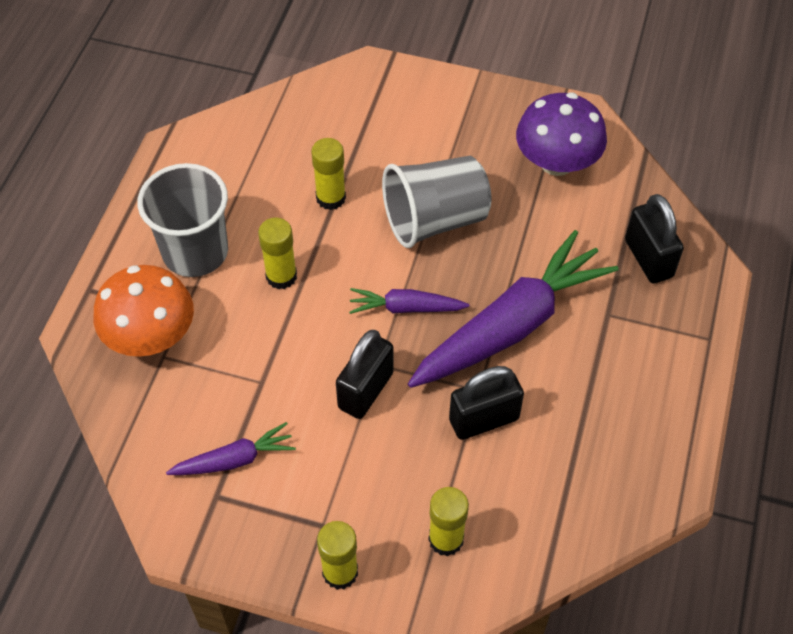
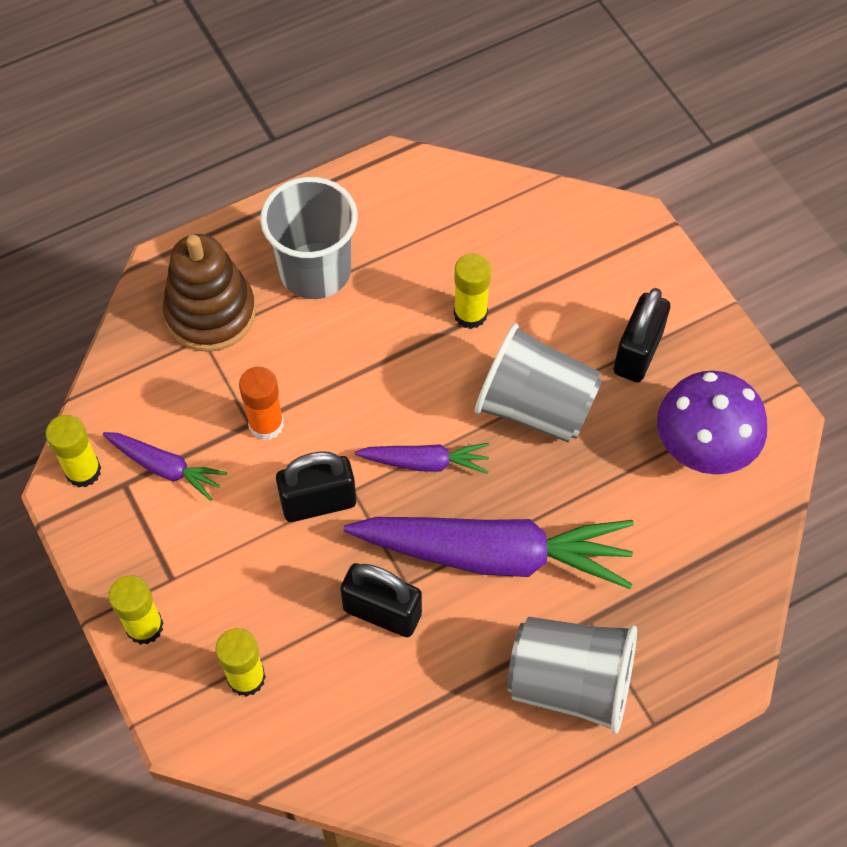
camera: 45 degrees right, 5 degrees up
orange mushroom [94,265,194,357] -> brown stacking toy [163,234,256,352]
yellow glue stick [258,217,297,289] -> yellow glue stick moved to [46,415,101,487]
purple carrot [349,288,469,314] -> purple carrot turned 135 degrees clockwise [354,443,489,474]
black padlock [625,194,684,283] -> black padlock moved to [614,288,670,382]
none -> orange glue stick [239,367,284,440]
none -> grey cup [508,617,637,734]

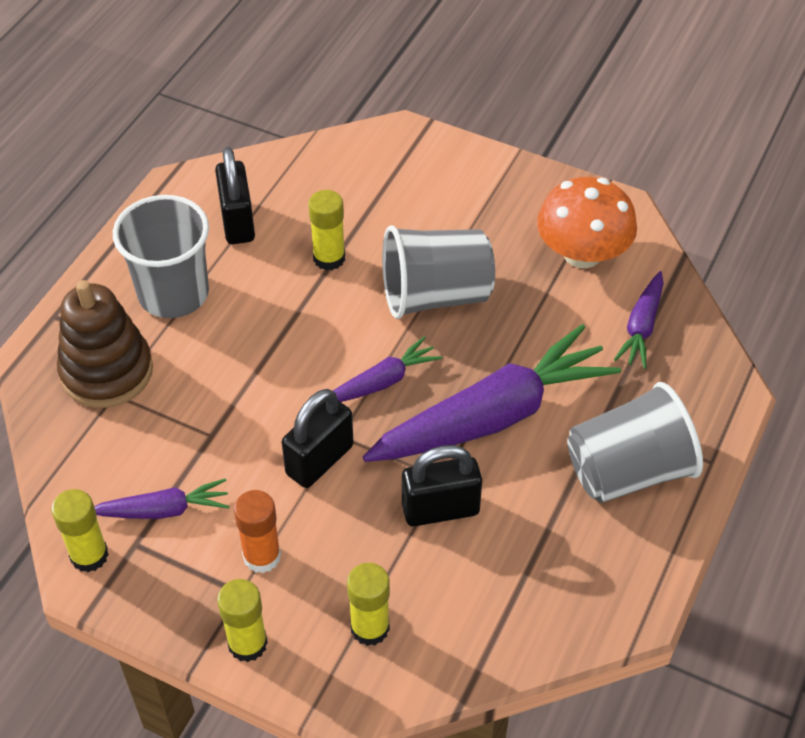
camera: 35 degrees left, 10 degrees down
orange glue stick [239,367,284,440] -> orange glue stick moved to [234,490,281,573]
black padlock [614,288,670,382] -> black padlock moved to [215,147,255,244]
purple mushroom [657,371,767,475] -> orange mushroom [537,177,637,268]
none -> purple carrot [614,271,664,369]

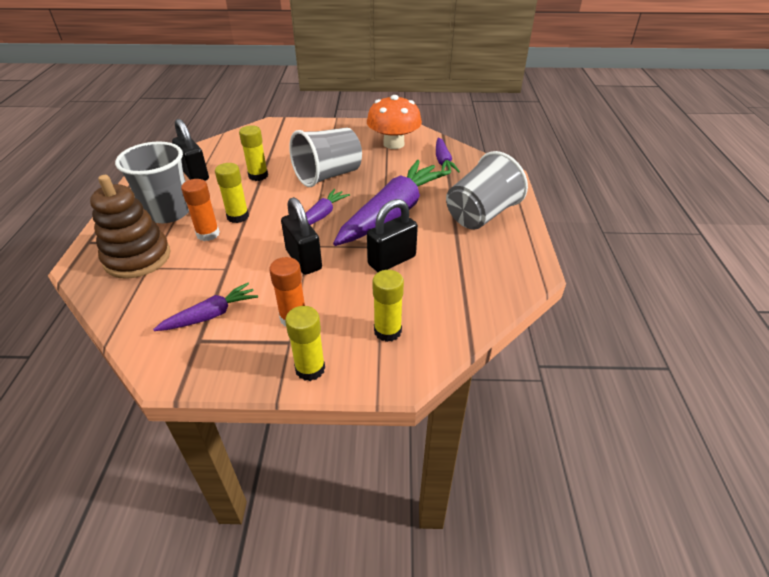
camera: 25 degrees left, 10 degrees down
yellow glue stick [51,489,109,572] -> yellow glue stick moved to [215,163,249,223]
black padlock [282,389,354,488] -> black padlock turned 45 degrees counterclockwise [281,197,322,275]
none -> orange glue stick [181,179,220,241]

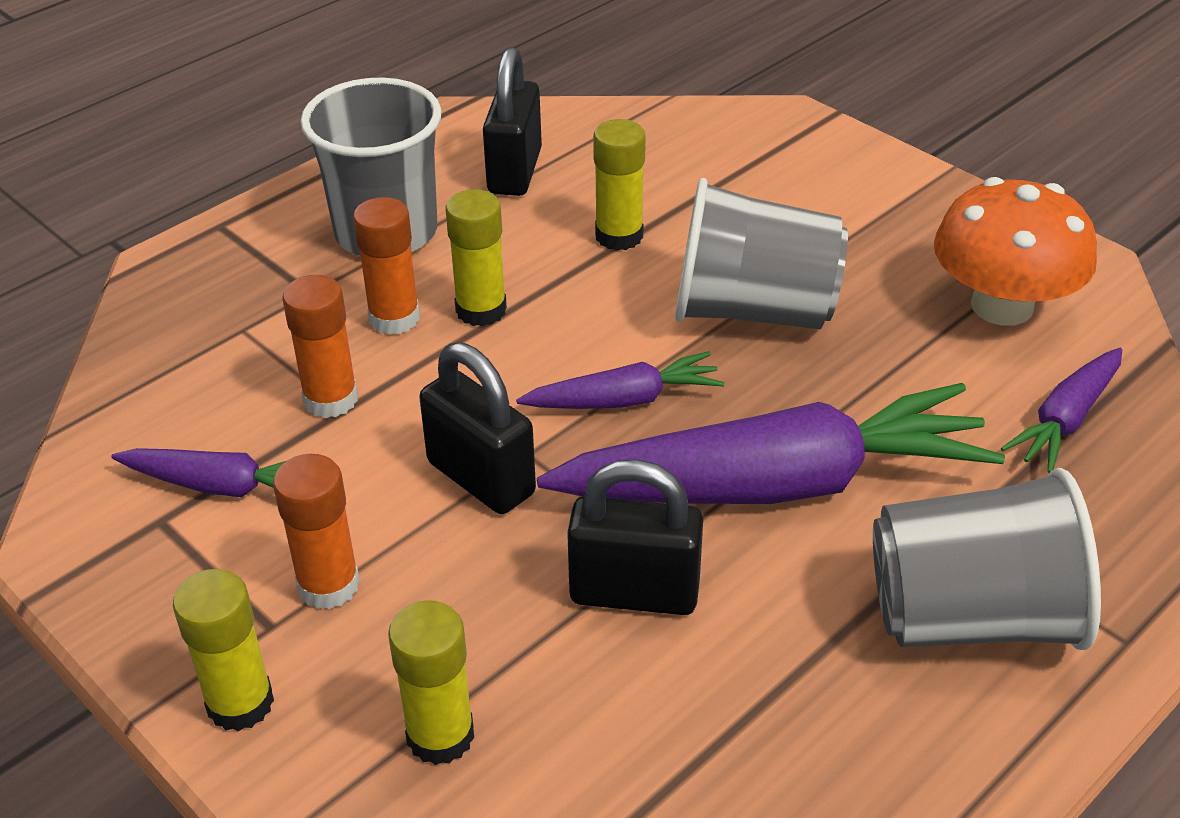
camera: 45 degrees right, 0 degrees up
brown stacking toy [90,175,171,279] -> none
black padlock [281,197,322,275] -> black padlock turned 60 degrees counterclockwise [419,342,536,514]
none -> orange glue stick [282,275,358,418]

